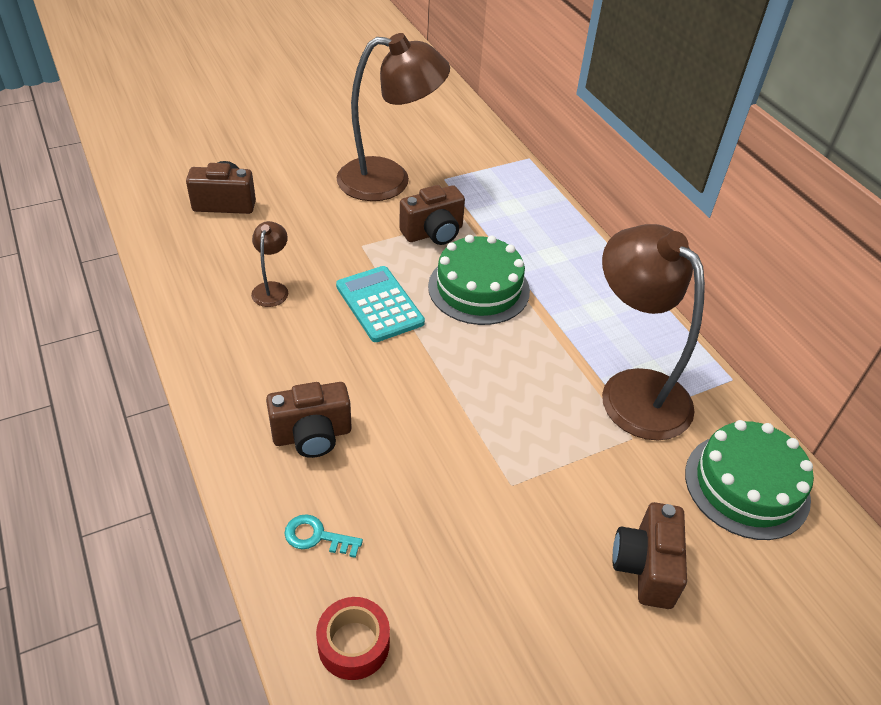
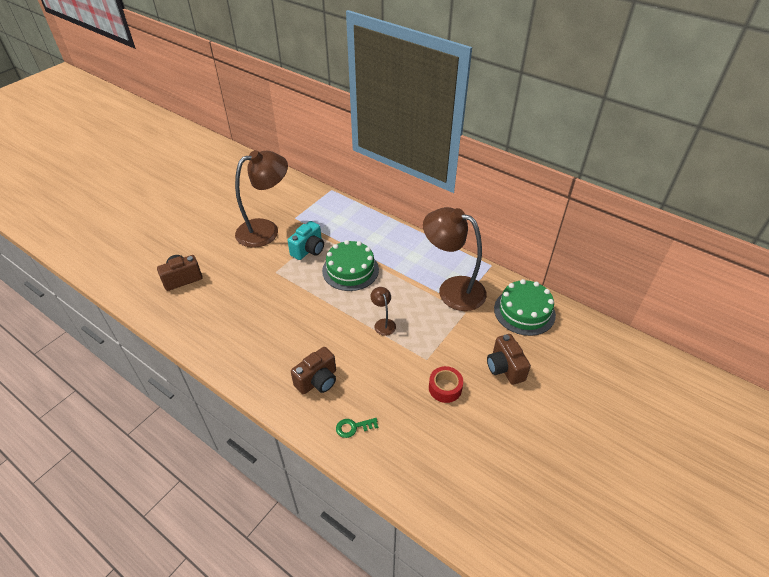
camera: 25 degrees left, 0 degrees up
brown lamp [251,221,288,307] -> brown lamp moved to [371,287,396,336]
turquoise key [285,514,363,558] -> green key [336,418,378,438]
red tape [316,597,390,680] -> red tape moved to [429,366,463,403]
turquoise calculator [336,266,425,342] -> none
brown camera [399,185,465,245] -> turquoise camera [287,221,324,260]

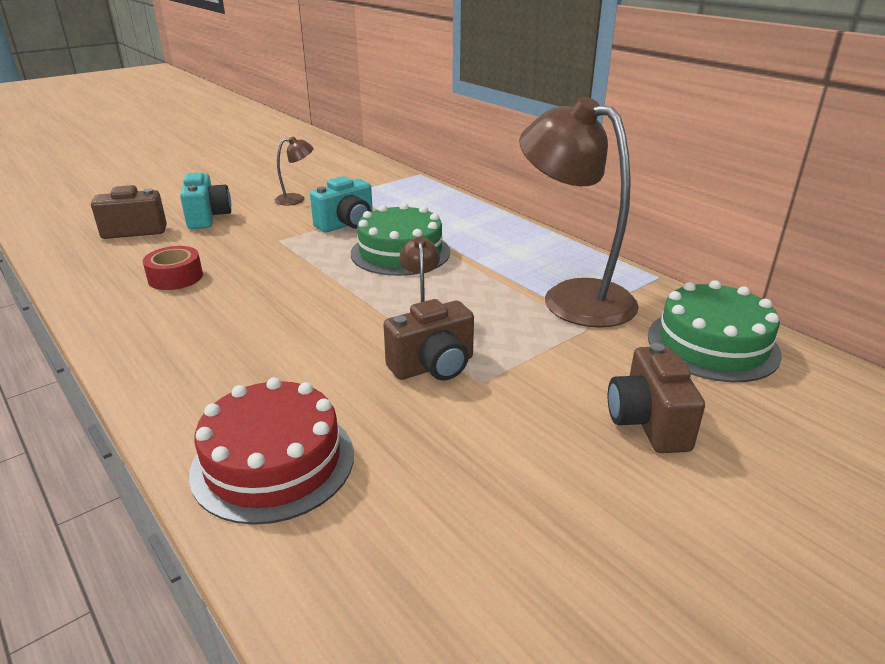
camera: 15 degrees right, 15 degrees down
brown lamp [235,150,288,248] -> brown lamp [274,136,314,206], size x0.44
brown camera [291,347,336,395] -> brown camera moved to [383,299,474,380]
green key [336,418,378,438] -> red cake [189,377,354,525]
red tape [429,366,463,403] -> red tape moved to [143,246,203,290]
none -> turquoise camera [180,172,231,229]

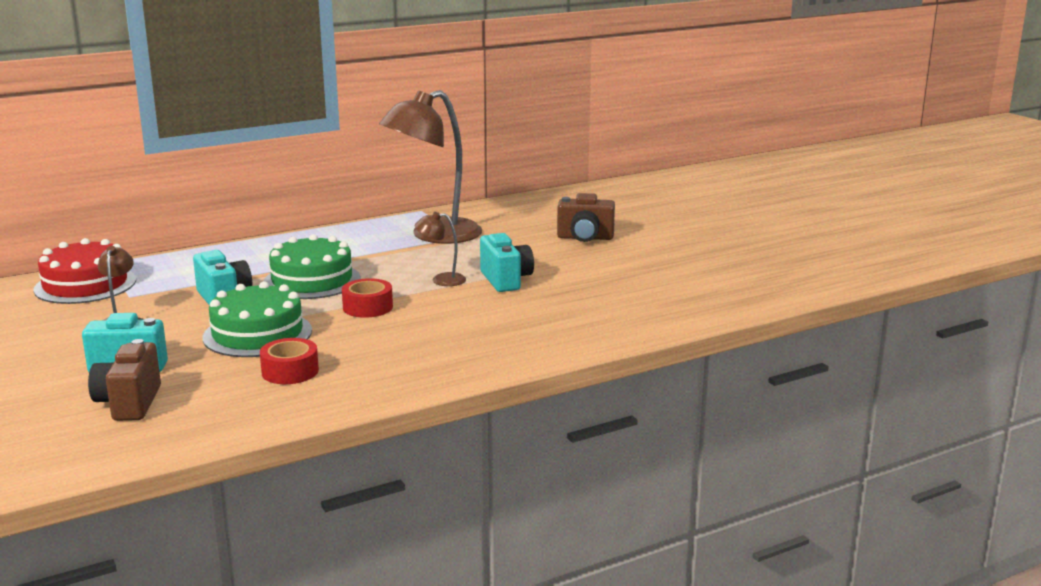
camera: 80 degrees left, 10 degrees down
red cake [189,377,354,525] -> red cake moved to [33,238,136,304]
brown camera [383,299,474,380] -> turquoise camera [480,233,534,292]
green cake [648,280,782,382] -> green cake moved to [203,281,312,357]
none -> red tape [342,278,393,318]

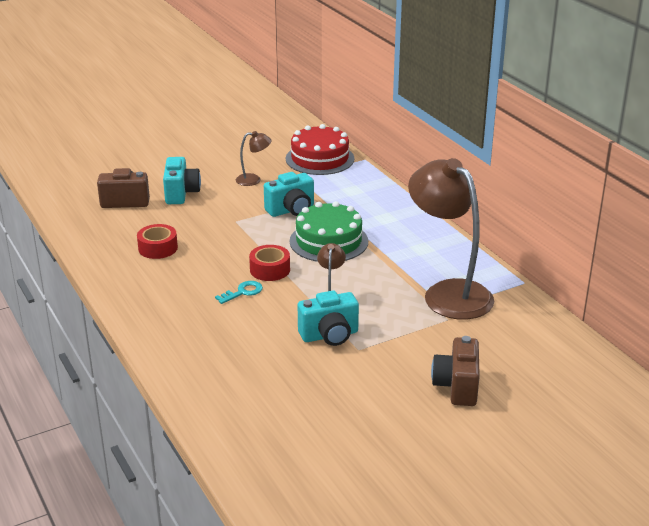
camera: 90 degrees right, 10 degrees up
green cake [203,281,312,357] -> none
none -> turquoise key [215,281,263,304]

